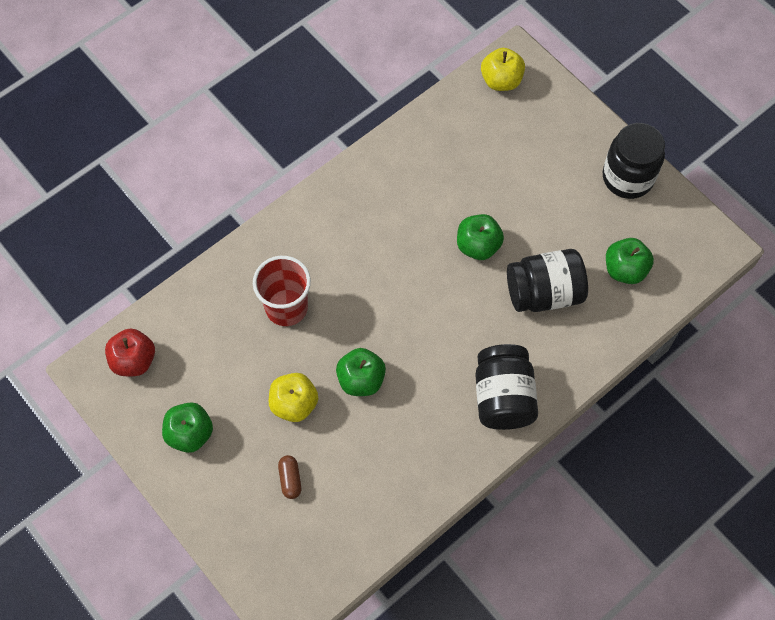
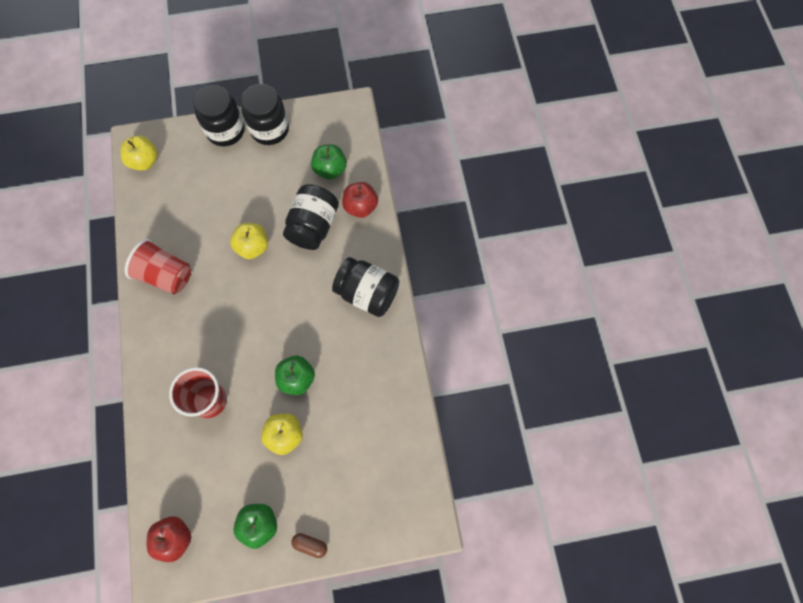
camera: 60 degrees left, 5 degrees up
brown capsule [278,455,302,499] -> brown capsule moved to [291,533,327,558]
green apple [457,214,504,260] -> yellow apple [230,223,268,259]
none -> red cup [125,239,191,294]
none -> black jar [193,85,245,146]
none -> red apple [342,182,378,218]

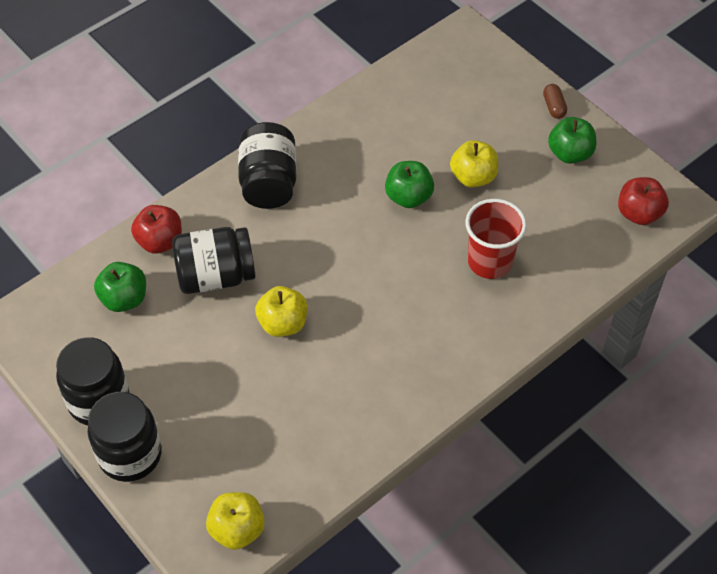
camera: 120 degrees left, 15 degrees down
red cup [125,239,191,294] -> none

